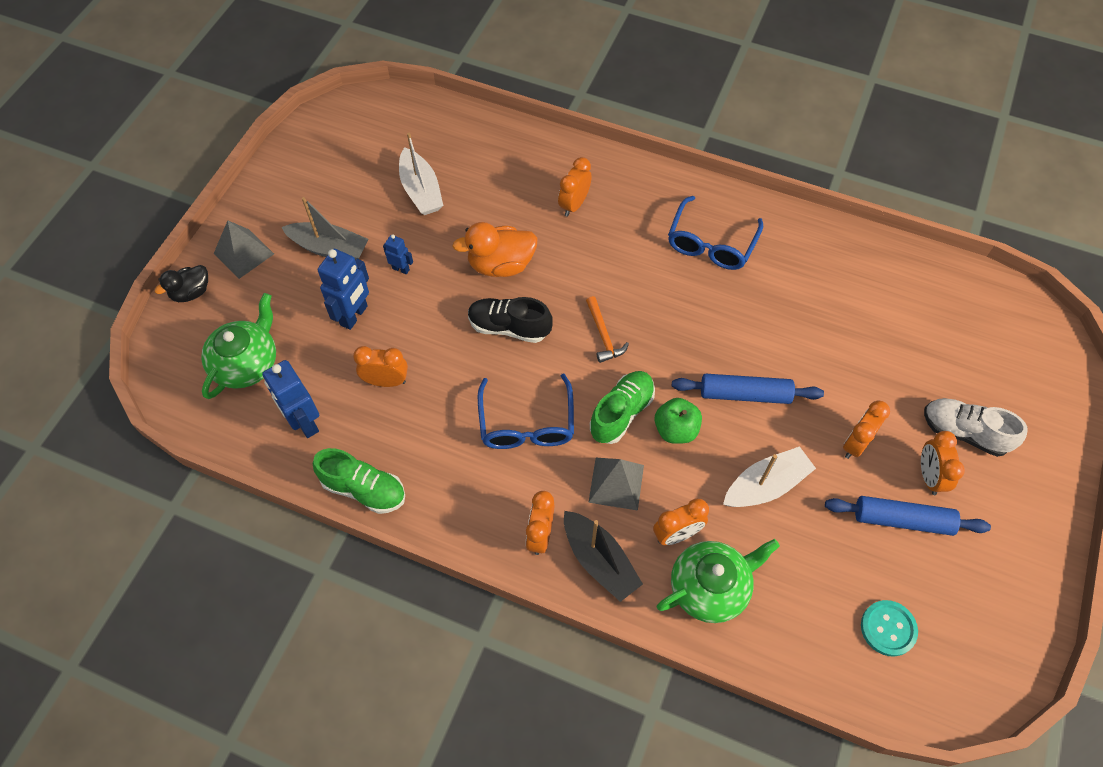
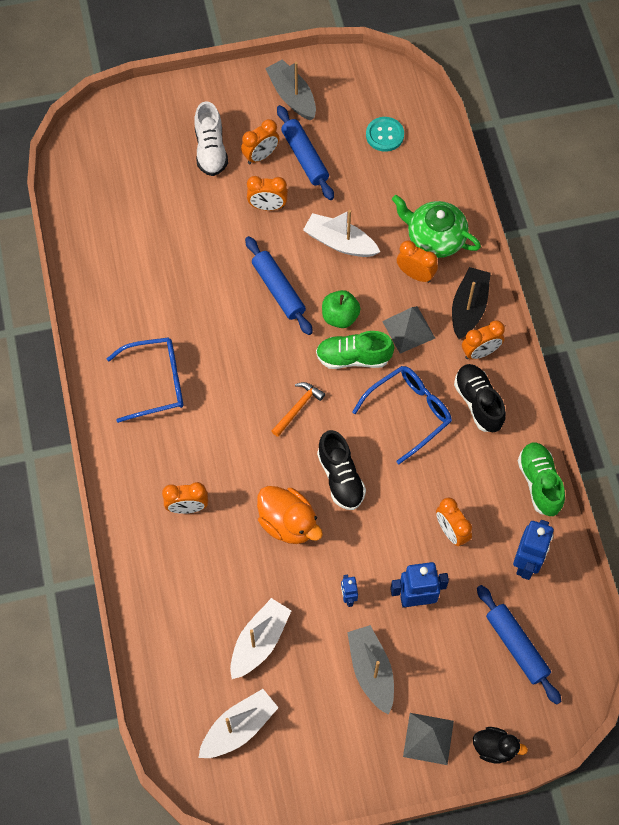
camera: 125 degrees left, 5 degrees up
green teapot [201,293,276,399] -> blue rolling pin [477,585,562,704]
none -> white boat [198,689,279,758]
none -> grey boat [265,59,316,121]
none -> black shoe [454,364,506,432]

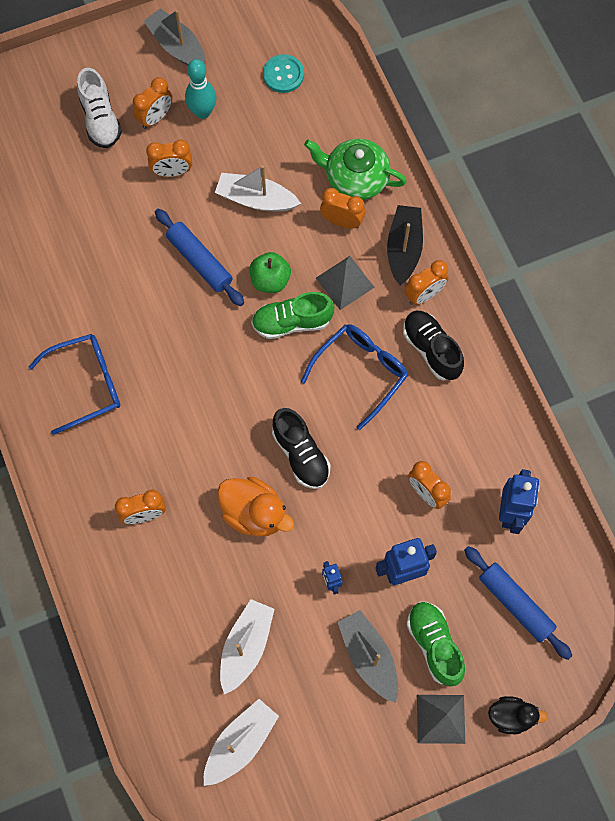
camera: 10 degrees left, 5 degrees up
orange hammer [272,382,325,437] -> none
blue rolling pin [277,105,334,200] -> turquoise bowling pin [185,59,216,119]
green shoe [518,442,565,516] -> green shoe moved to [406,602,465,686]

